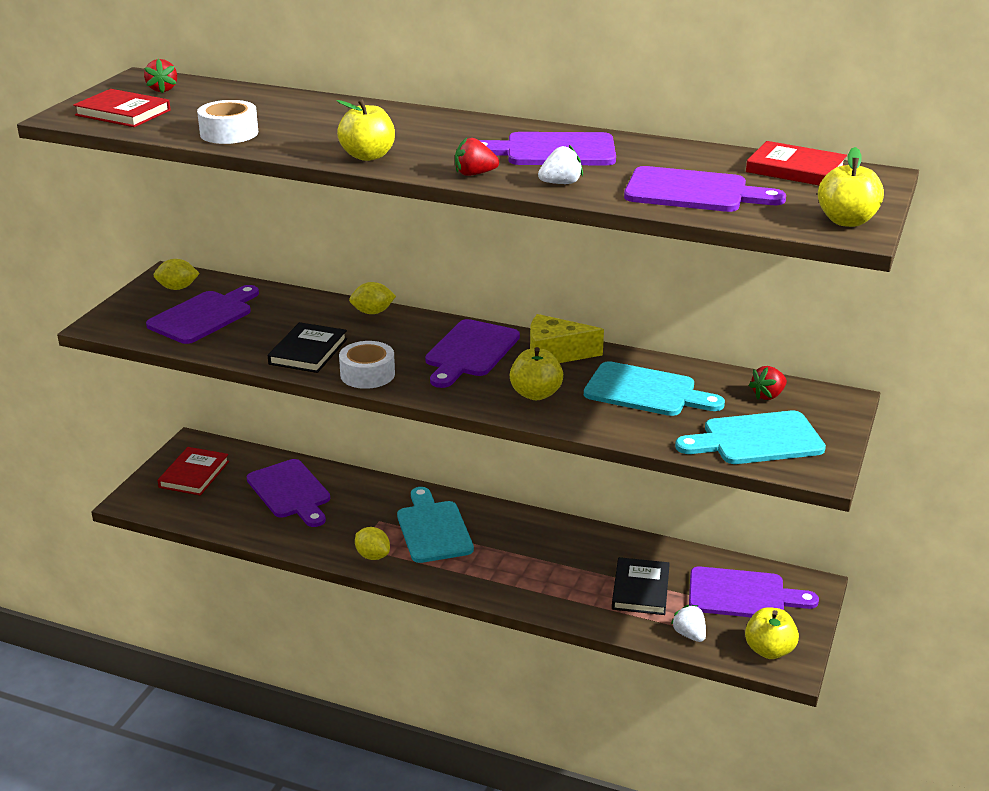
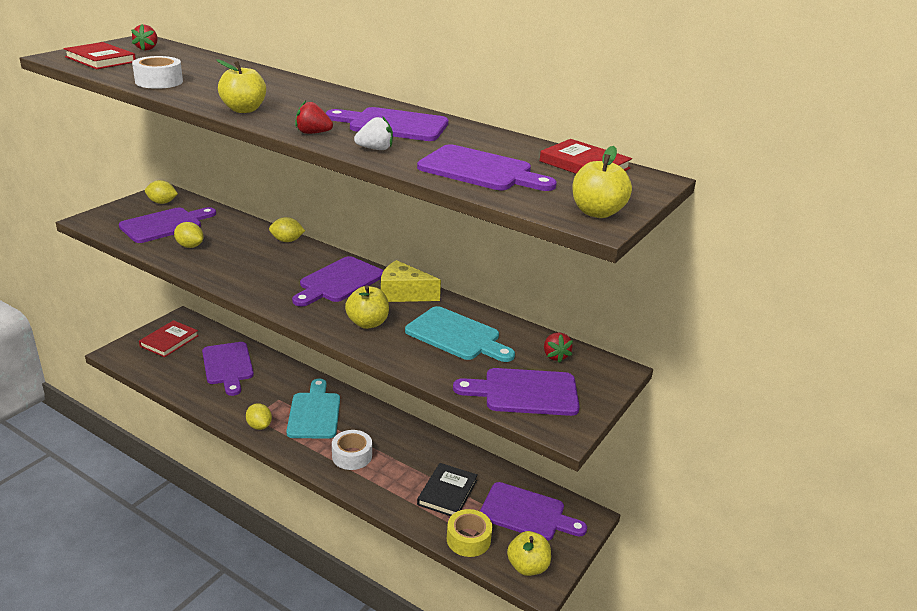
camera: 10 degrees right, 0 degrees up
black book [268,322,347,373] -> none
white tape [339,341,395,389] -> white tape moved to [332,430,372,470]
white strawberry [671,605,706,642] -> yellow tape [447,509,492,557]
turquoise cutting board [675,411,826,464] -> purple cutting board [453,368,580,416]
red strawberry [749,366,787,400] -> red strawberry turned 75 degrees counterclockwise [544,332,573,363]
none -> yellow lemon [174,222,204,248]

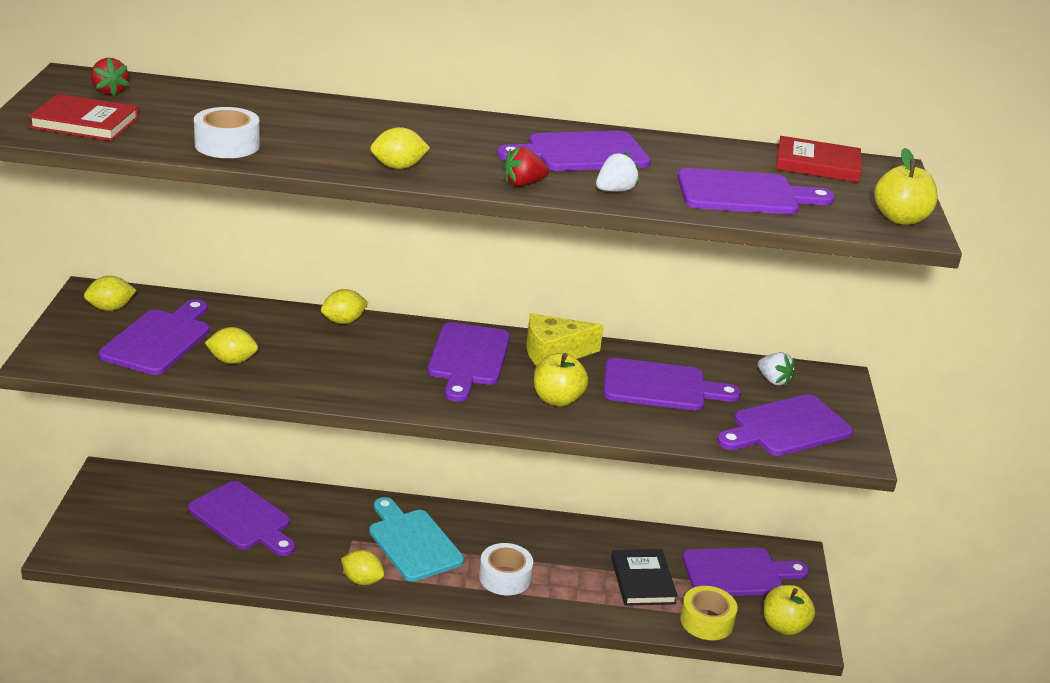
camera: 30 degrees left, 0 degrees up
red book [139,320,199,357] -> none
yellow apple [216,59,266,113] -> yellow lemon [370,127,430,169]
turquoise cutting board [405,306,515,362] -> purple cutting board [603,358,741,411]
red strawberry [544,332,573,363] -> white strawberry [758,352,795,387]

